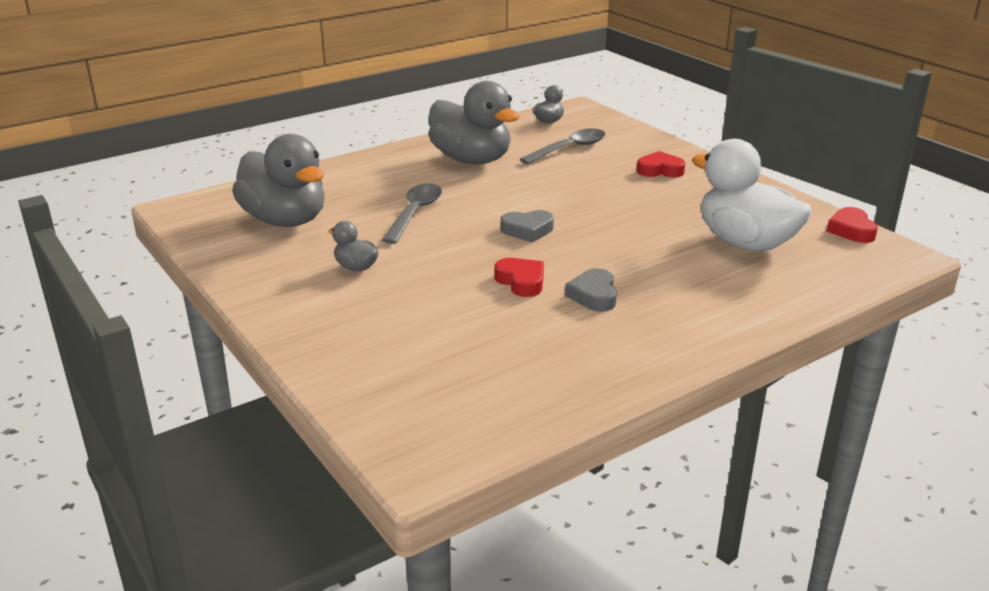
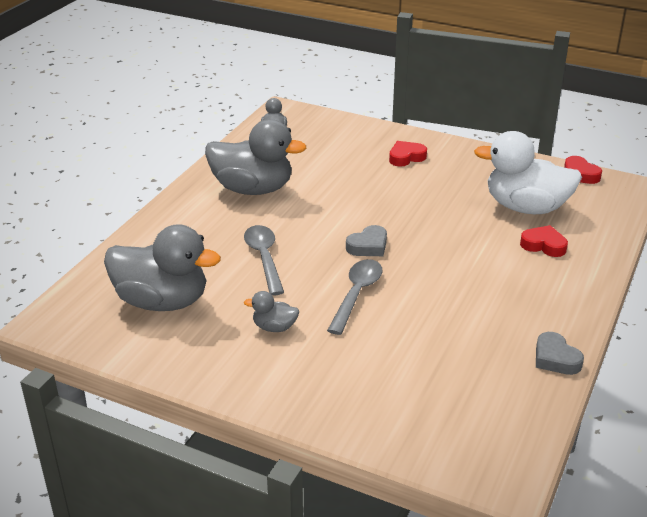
camera: 30 degrees left, 5 degrees up
red heart [495,258,544,297] -> red heart moved to [520,225,568,257]
grey spoon [520,128,605,164] -> grey spoon moved to [327,259,383,335]
grey heart [565,268,617,312] -> grey heart moved to [536,332,584,375]

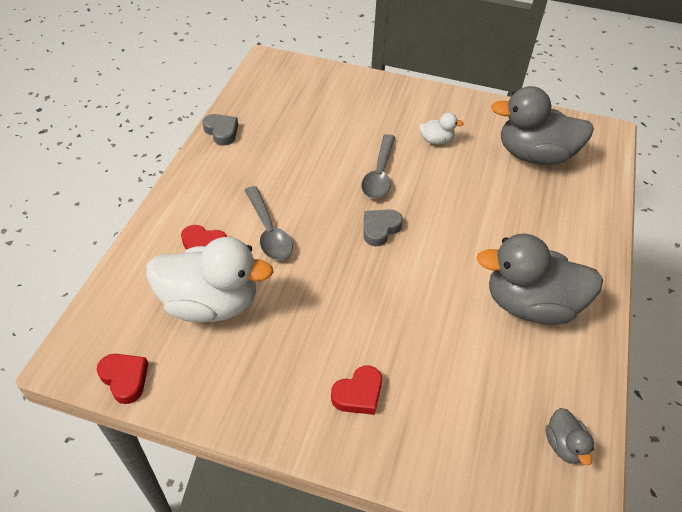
camera: 170 degrees right, 15 degrees up
grey spoon [244,225,284,296] -> grey spoon moved to [245,186,293,260]
grey duck [244,291,299,332] -> white duck [419,113,464,145]

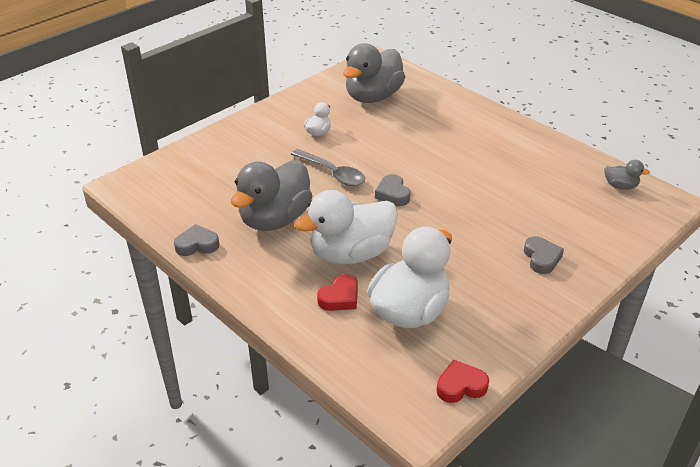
camera: 60 degrees left, 10 degrees down
grey spoon [245,186,293,260] -> white duck [294,190,398,265]
red heart [331,366,382,415] -> grey heart [524,236,564,274]
grey duck [477,234,603,325] -> grey duck moved to [231,160,312,231]

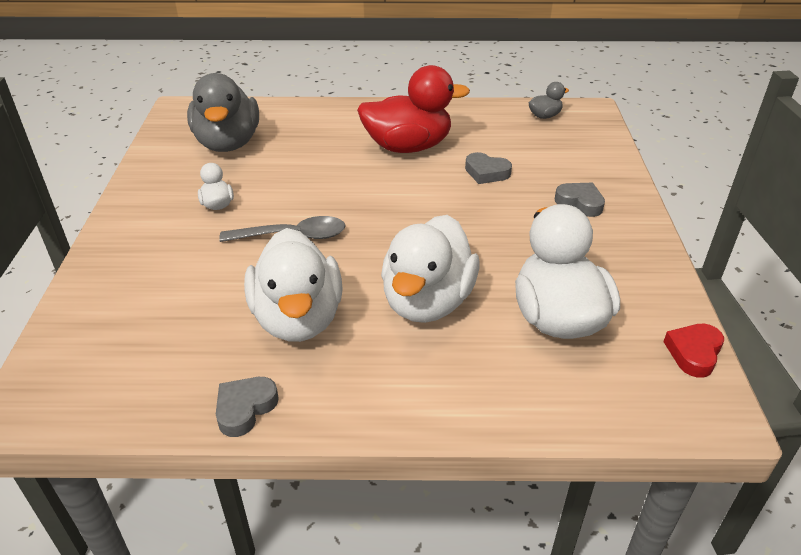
camera: 45 degrees left, 0 degrees up
grey duck [231,160,312,231] -> white duck [244,228,343,342]
red heart [317,274,358,311] -> none
grey heart [375,174,411,206] -> grey heart moved to [465,152,512,184]
none -> red duck [357,65,470,153]

